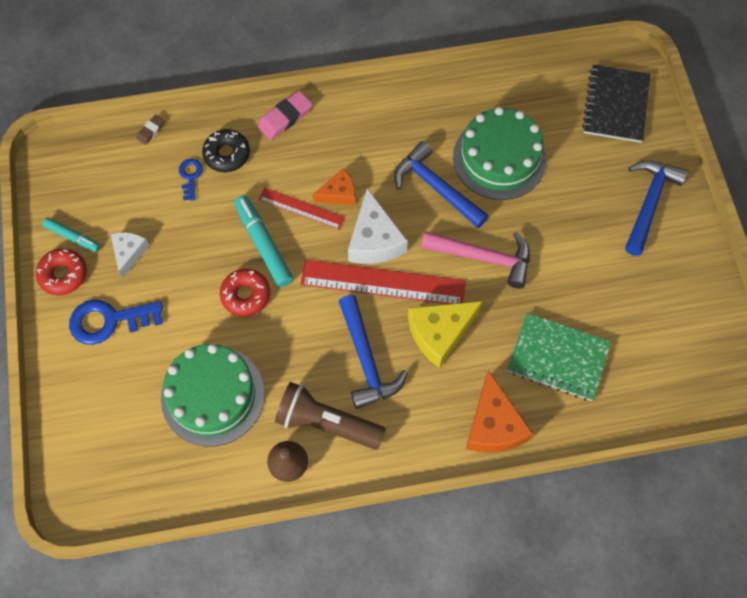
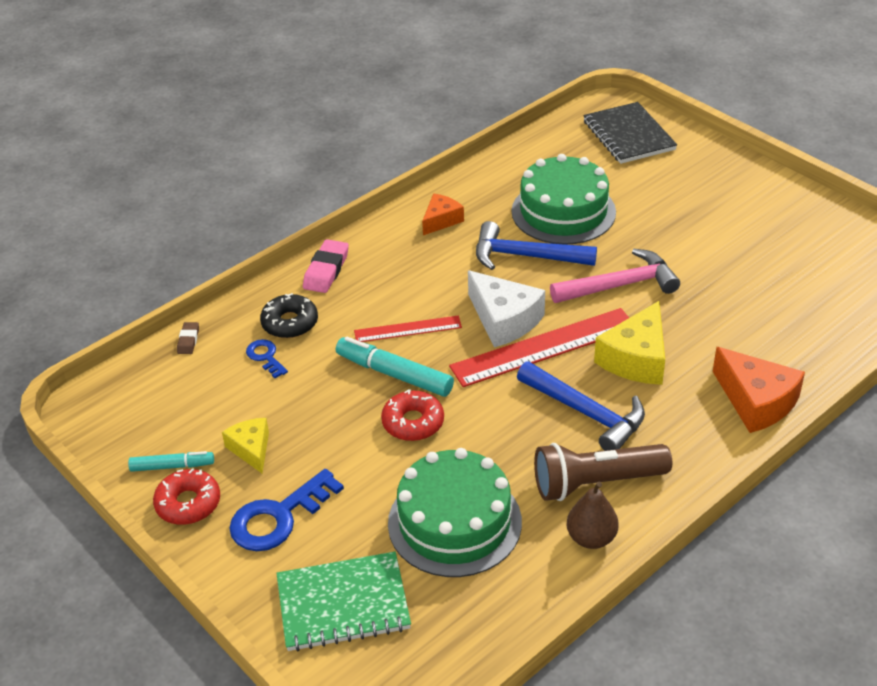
camera: 30 degrees left, 25 degrees down
white cheese [111,232,149,278] -> yellow cheese [222,418,269,474]
orange cheese [313,168,355,205] -> orange cheese moved to [422,193,464,235]
green notebook [507,313,611,401] -> green notebook moved to [276,552,411,652]
blue hammer [625,160,688,256] -> none

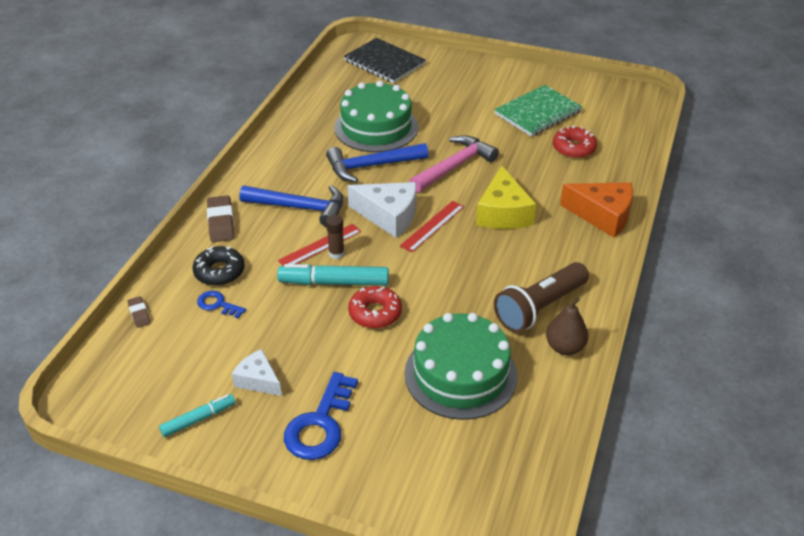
camera: 30 degrees left, 0 degrees up
red donut [153,468,220,525] -> red donut moved to [553,126,597,158]
yellow cheese [222,418,269,474] -> white cheese [232,349,282,396]
green notebook [276,552,411,652] -> green notebook moved to [494,85,582,137]
pink eraser [303,239,349,293] -> brown eraser [207,195,234,242]
orange cheese [422,193,464,235] -> none
red ruler [449,308,629,387] -> red ruler [400,201,464,252], size x0.56
blue hammer [517,361,645,451] -> blue hammer moved to [239,185,343,227]
none -> brown glue stick [326,215,345,259]

